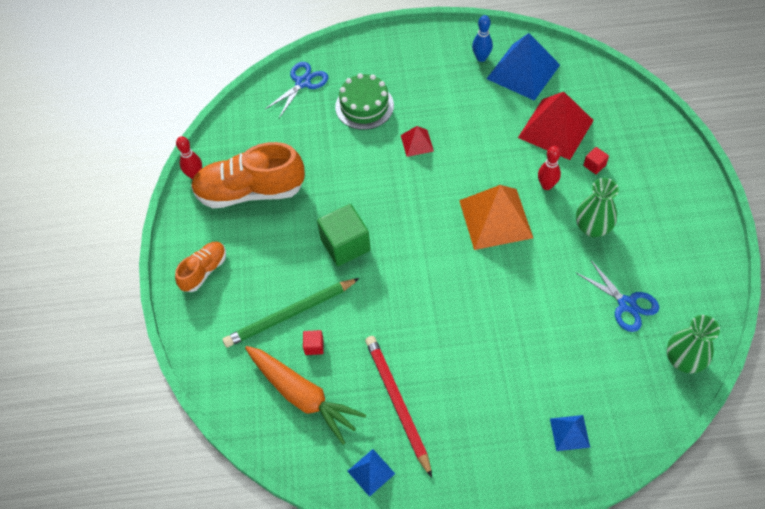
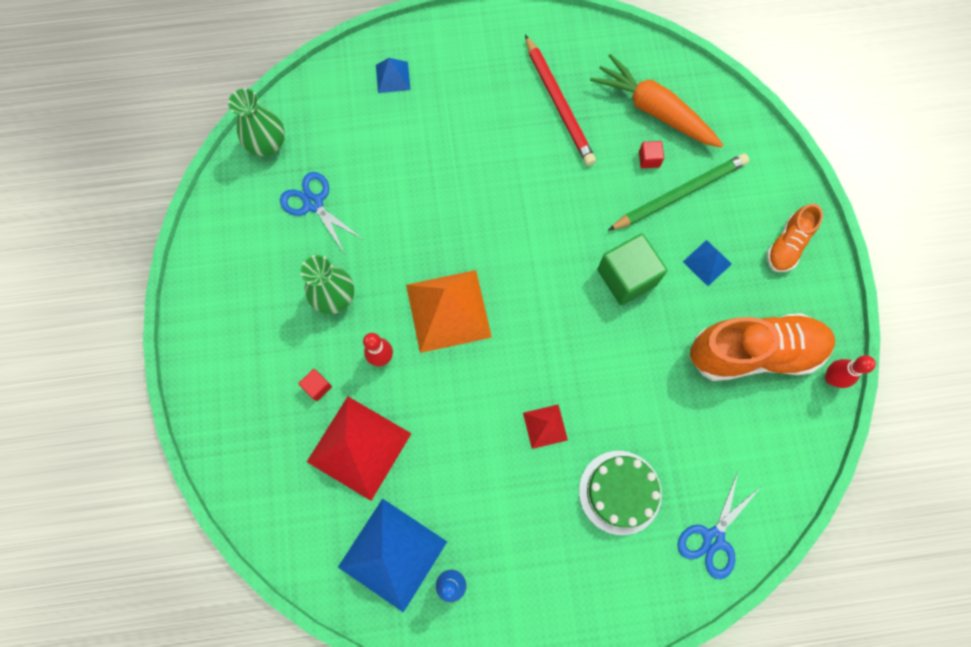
camera: 175 degrees right, 15 degrees up
blue pyramid [347,449,395,497] -> blue pyramid moved to [683,240,732,286]

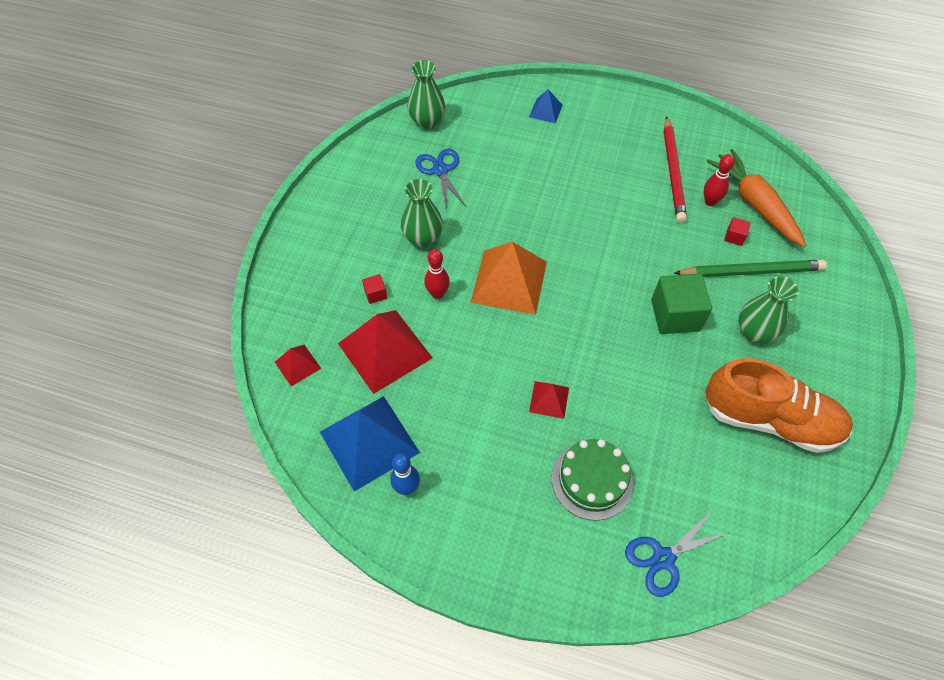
camera: 25 degrees right, 15 degrees down
blue pyramid [683,240,732,286] -> green vase [739,276,799,343]
orange shoe [767,204,823,272] -> none
red bowling pin [825,355,876,388] -> red bowling pin moved to [704,154,735,206]
none -> red pyramid [275,345,321,387]

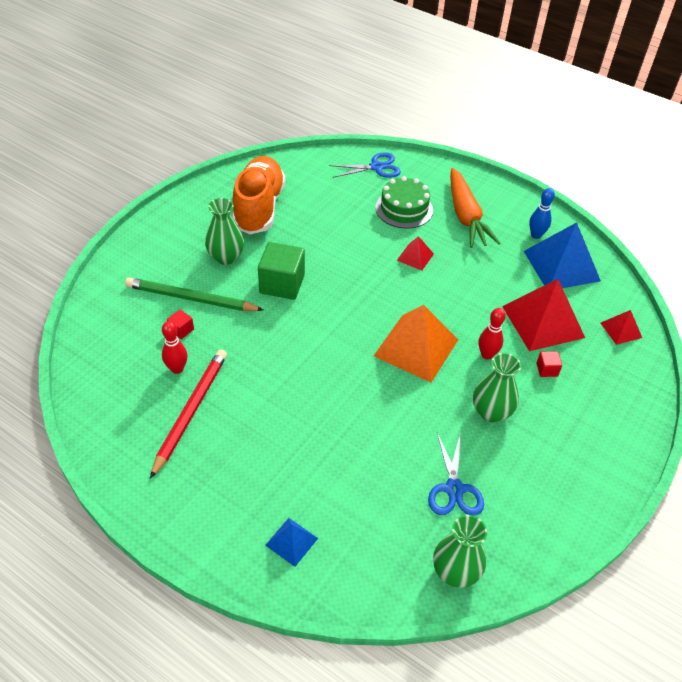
camera: 165 degrees left, 10 degrees down
orange shoe [705,358,853,453] -> orange shoe turned 60 degrees clockwise [232,156,286,234]
orange carrot [707,149,806,247] -> orange carrot moved to [450,168,500,248]

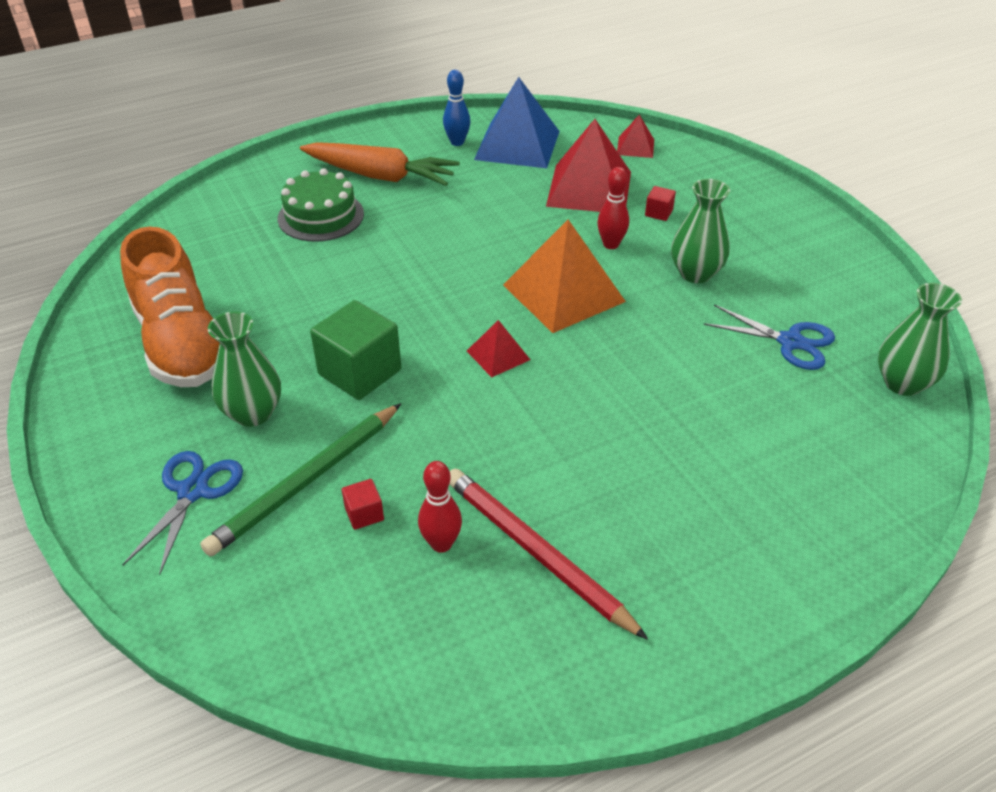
camera: 60 degrees left, 5 degrees down
orange shoe [232,156,286,234] -> orange shoe turned 150 degrees counterclockwise [120,227,220,387]
blue pyramid [265,518,318,567] -> none
blue scissors [329,152,401,178] -> blue scissors moved to [122,451,243,575]
red pyramid [397,236,434,271] -> red pyramid moved to [467,320,530,378]

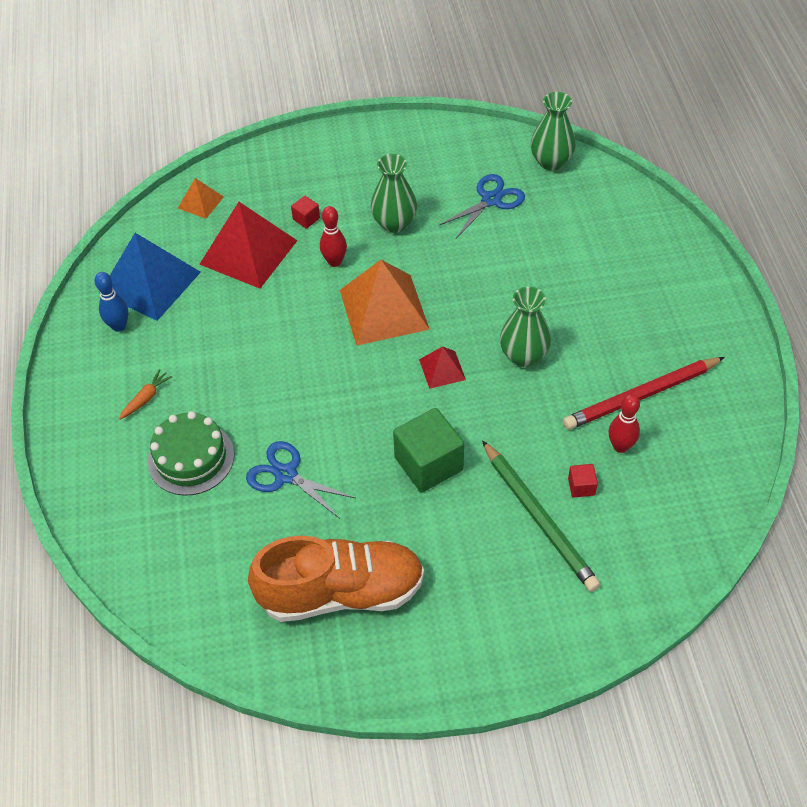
camera: 70 degrees left, 10 degrees up
blue scissors [122,451,243,575] -> blue scissors moved to [246,441,355,518]
green vase [208,311,281,427] -> green vase moved to [500,286,551,367]
orange carrot [300,142,460,186] -> orange carrot [119,369,172,420], size x0.41
red pyramid [617,115,654,158] -> orange pyramid [178,178,224,219]

